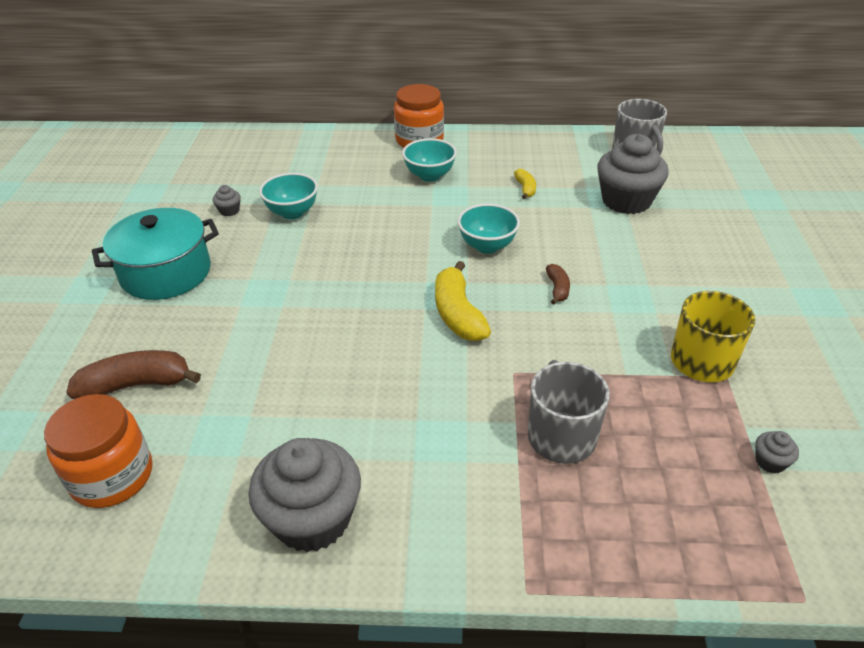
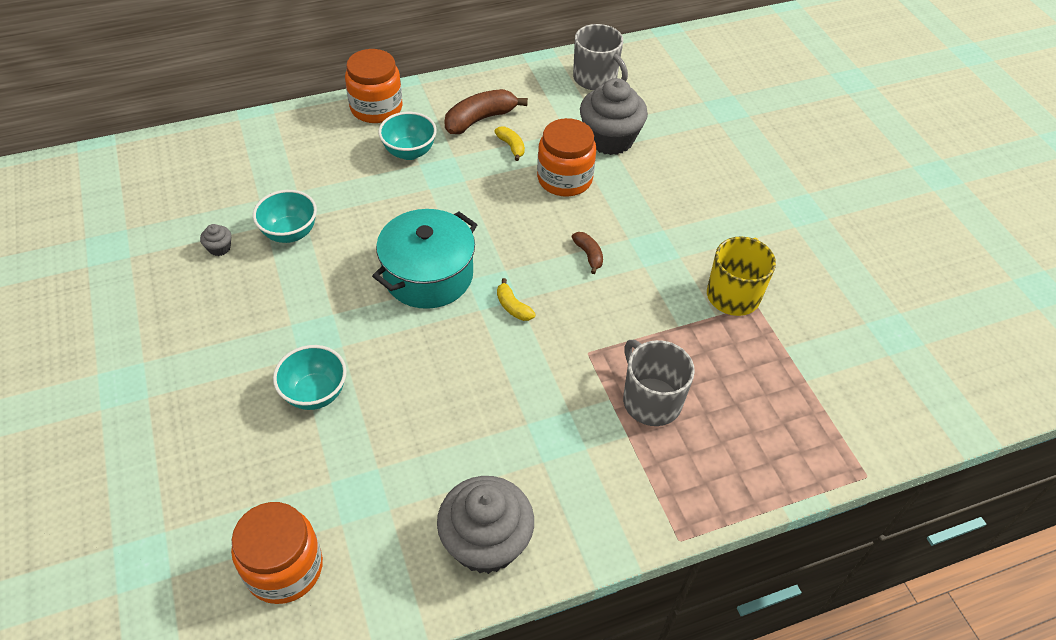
camera: 25 degrees left, 10 degrees up
brown banana [66,350,201,399] -> brown banana moved to [444,89,528,134]
turquoise pot [92,208,219,300] -> turquoise pot moved to [372,209,477,309]
yellow banana [435,261,491,341] -> yellow banana [497,278,536,321], size x0.53
turquoise bowl [457,204,520,254] -> turquoise bowl moved to [273,345,347,410]
grey cupcake [755,431,799,473] -> none
none -> orange jar [537,118,596,196]

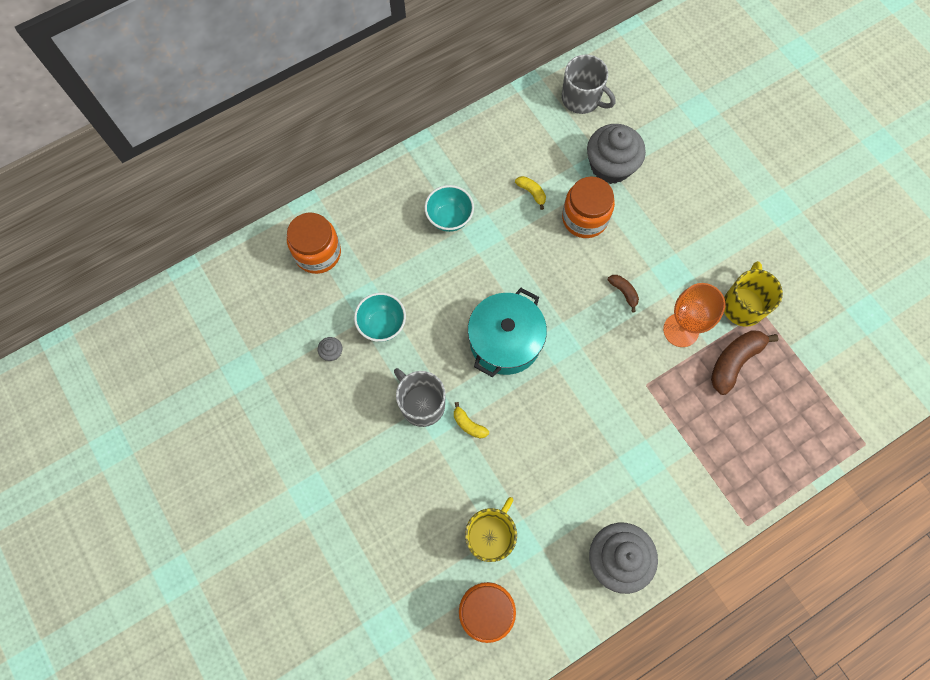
camera: 10 degrees left, 20 degrees up
turquoise bowl [273,345,347,410] -> none
orange jar [345,49,403,123] -> orange jar moved to [287,213,341,274]
brown banana [444,89,528,134] -> brown banana moved to [711,330,779,395]
yellow banana [497,278,536,321] -> yellow banana moved to [454,402,489,439]
grey mug [623,340,695,426] -> grey mug moved to [394,368,446,427]
none -> yellow mug [465,497,517,562]
none -> orange goblet [663,283,725,347]

